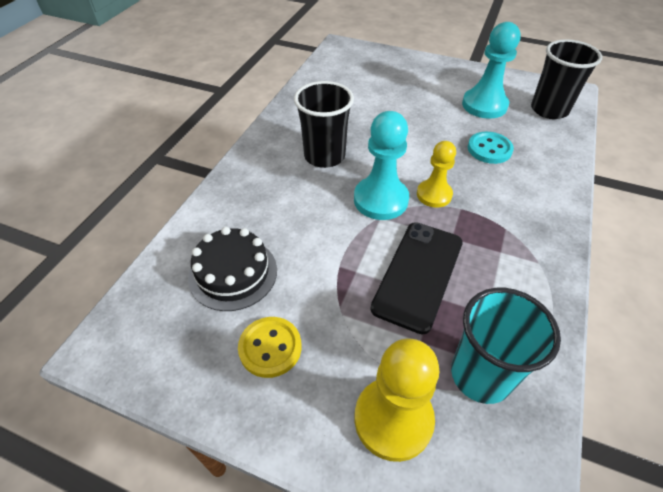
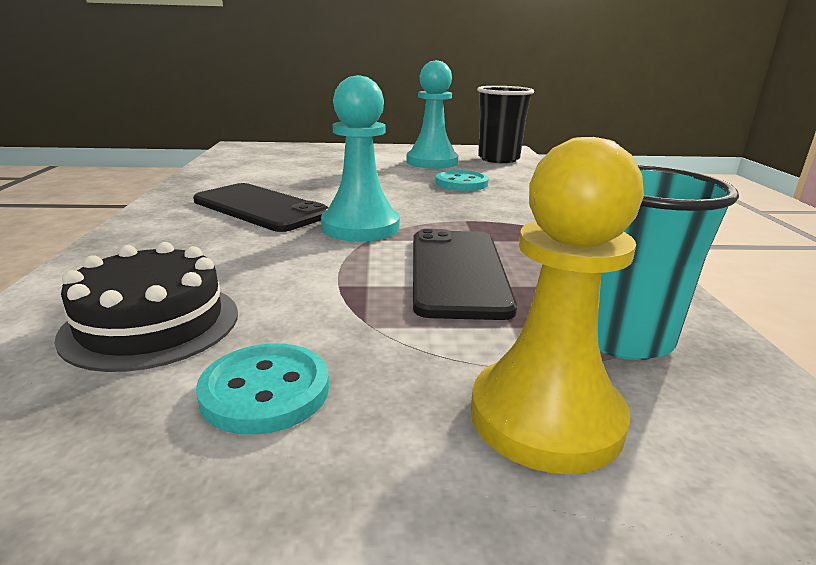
camera: 25 degrees left, 25 degrees down
yellow button [238,317,301,378] -> turquoise button [196,343,329,435]
black cup [294,81,354,168] -> black phone [193,183,329,232]
yellow pawn [417,141,456,208] -> none

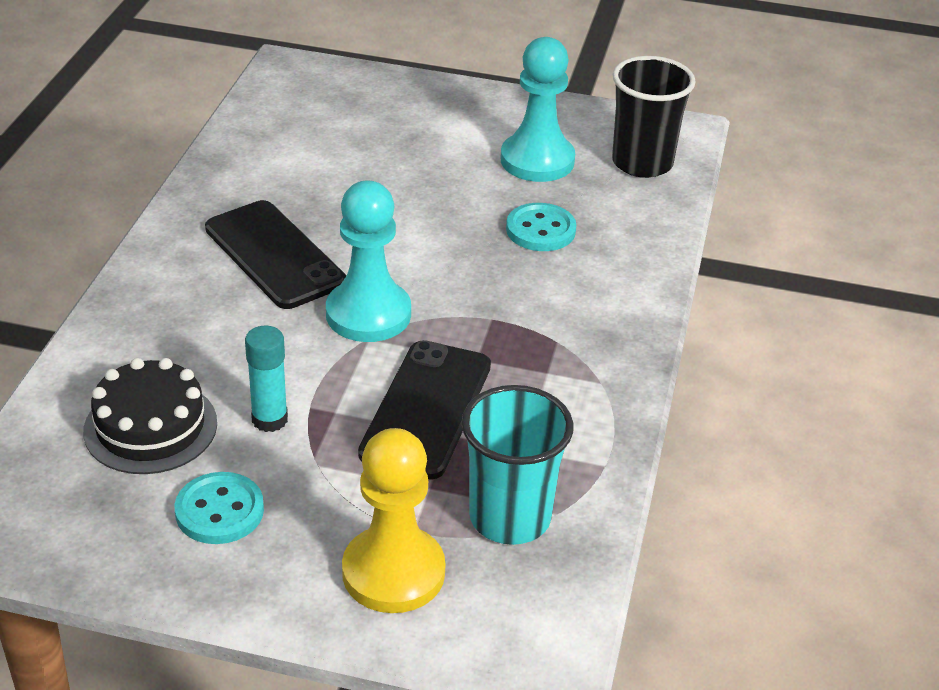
camera: 15 degrees right, 15 degrees up
none -> turquoise glue stick [245,326,288,432]

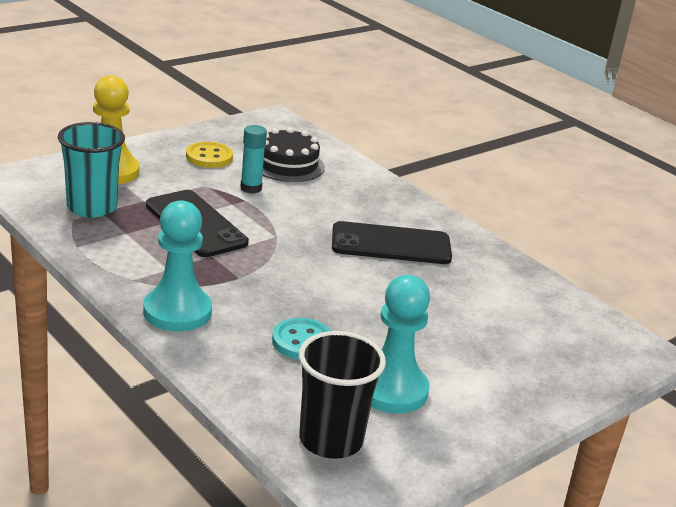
camera: 125 degrees right, 10 degrees down
turquoise button [174,472,264,544] -> yellow button [186,142,233,168]
turquoise pawn [326,181,411,342] -> turquoise pawn moved to [143,200,212,332]

